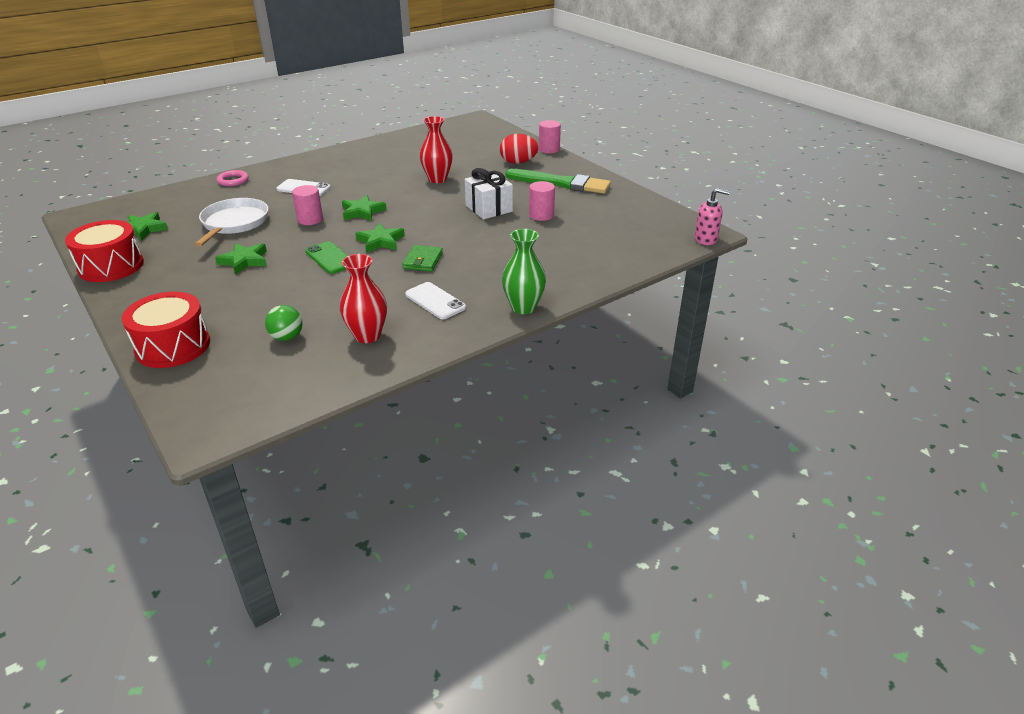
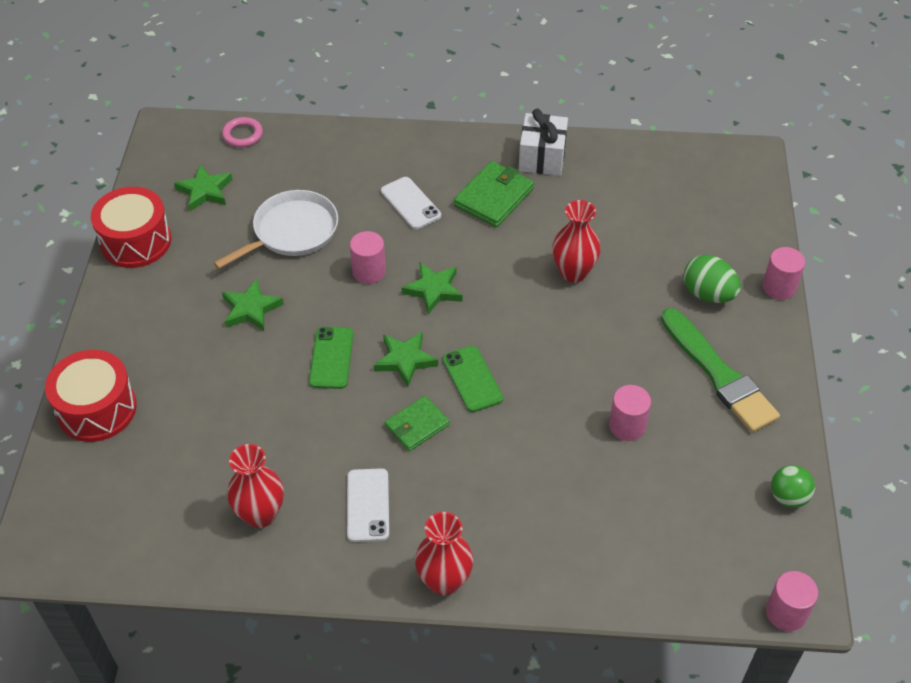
camera: 40 degrees right, 15 degrees up
pink ring [217,170,249,186] -> pink ring moved to [222,117,263,147]
green ball [265,305,302,341] -> green ball moved to [771,465,815,508]
white gift [465,168,513,219] -> white gift moved to [519,109,568,176]
red egg [500,134,539,164] -> green egg [683,255,741,303]
green vase [502,229,546,314] -> red vase [415,512,473,596]
pink soap dispenser [695,188,730,245] -> pink cylinder [766,571,818,631]
none -> green phone [443,345,503,412]
none -> green wallet [454,161,534,227]

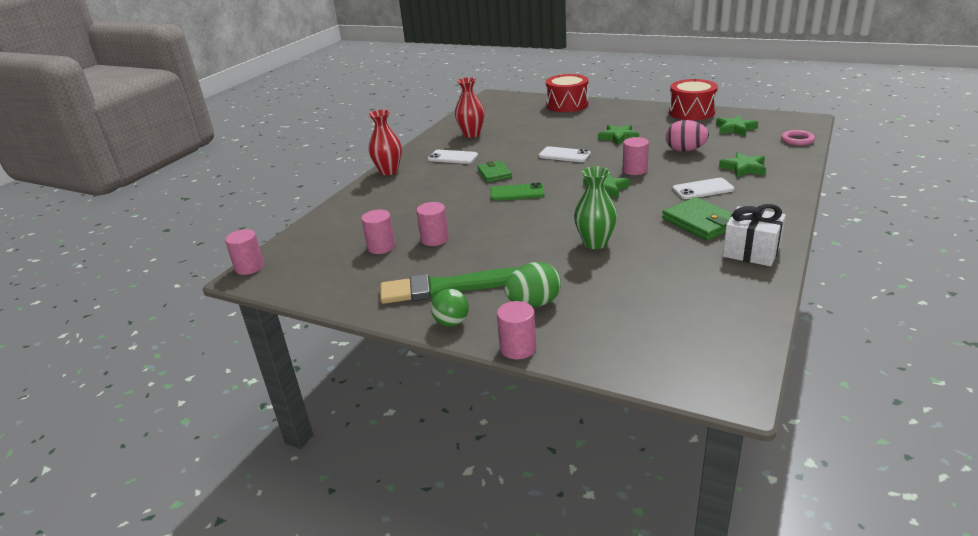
camera: 115 degrees right, 20 degrees down
white pan [214,190,338,269] -> pink egg [666,120,709,152]
green phone [309,327,354,389] -> white phone [539,146,591,162]
green star [374,332,438,387] -> green star moved to [719,152,766,178]
red vase [552,200,601,283] -> green vase [574,166,617,249]
green ball [771,465,815,508] -> green ball moved to [431,289,469,327]
none -> pink cylinder [361,210,395,254]

